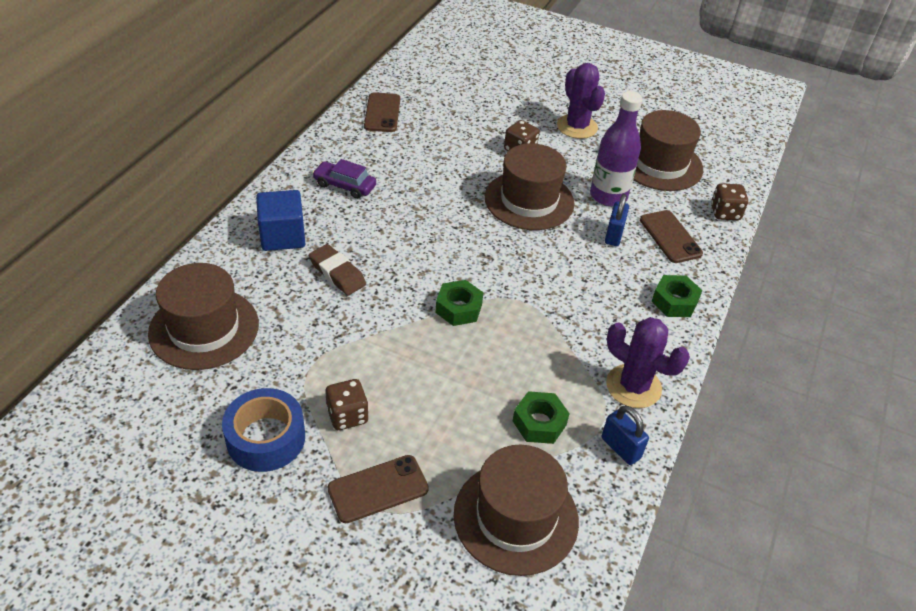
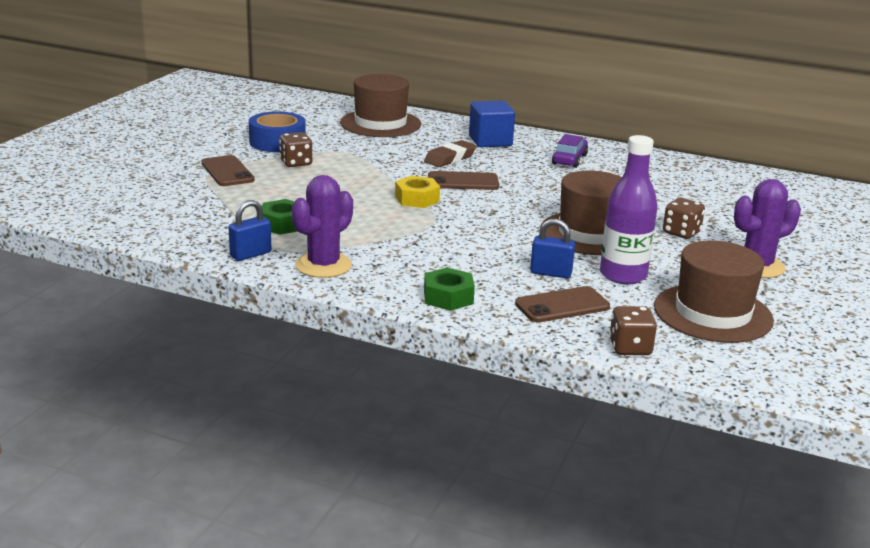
camera: 90 degrees right, 20 degrees down
brown phone [364,92,400,132] -> brown phone moved to [428,171,499,190]
green nut [435,280,483,326] -> yellow nut [395,176,440,208]
brown hat [454,445,579,576] -> none

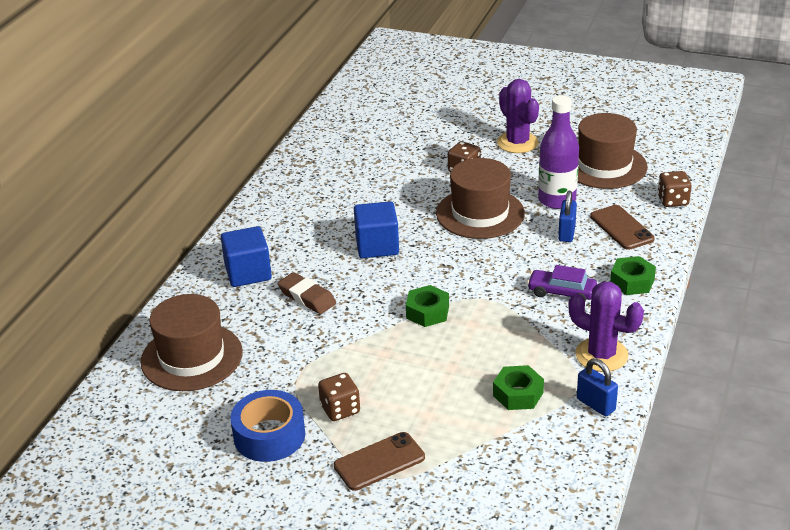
camera: 90 degrees left, 10 degrees up
yellow nut [395,176,440,208] -> green nut [406,285,449,327]
brown phone [428,171,499,190] -> none
purple car [552,134,588,168] -> purple car moved to [527,265,597,301]
none -> blue cube [354,201,399,258]

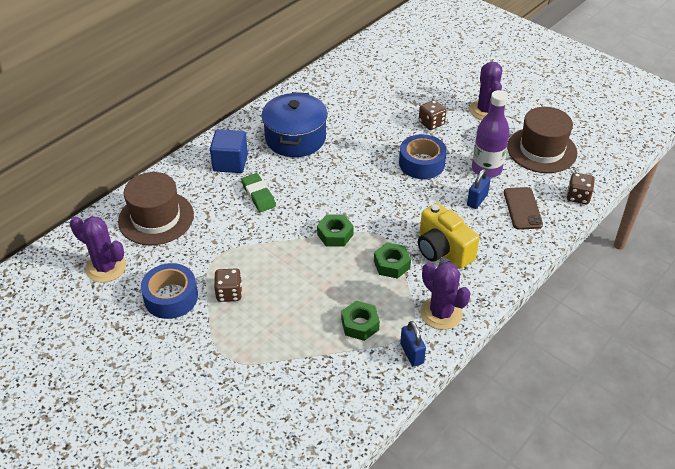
camera: 20 degrees right, 10 degrees up
brown eraser [278,272,336,314] -> green eraser [241,173,276,212]
brown phone [334,432,425,491] -> none
blue cube [354,201,399,258] -> none
brown hat [436,158,525,239] -> blue tape [399,134,447,179]
purple car [527,265,597,301] -> yellow camera [418,203,480,269]
green nut [610,256,656,295] -> green nut moved to [374,242,411,279]
none -> purple cactus [70,216,126,283]
none -> blue pot [262,92,328,157]

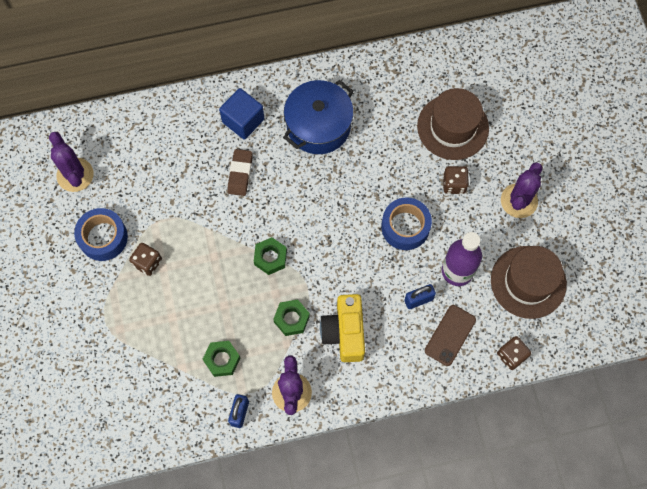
camera: 35 degrees right, 25 degrees up
brown hat [118,172,194,246] -> brown hat moved to [417,88,489,160]
green eraser [241,173,276,212] -> brown eraser [228,149,253,196]

